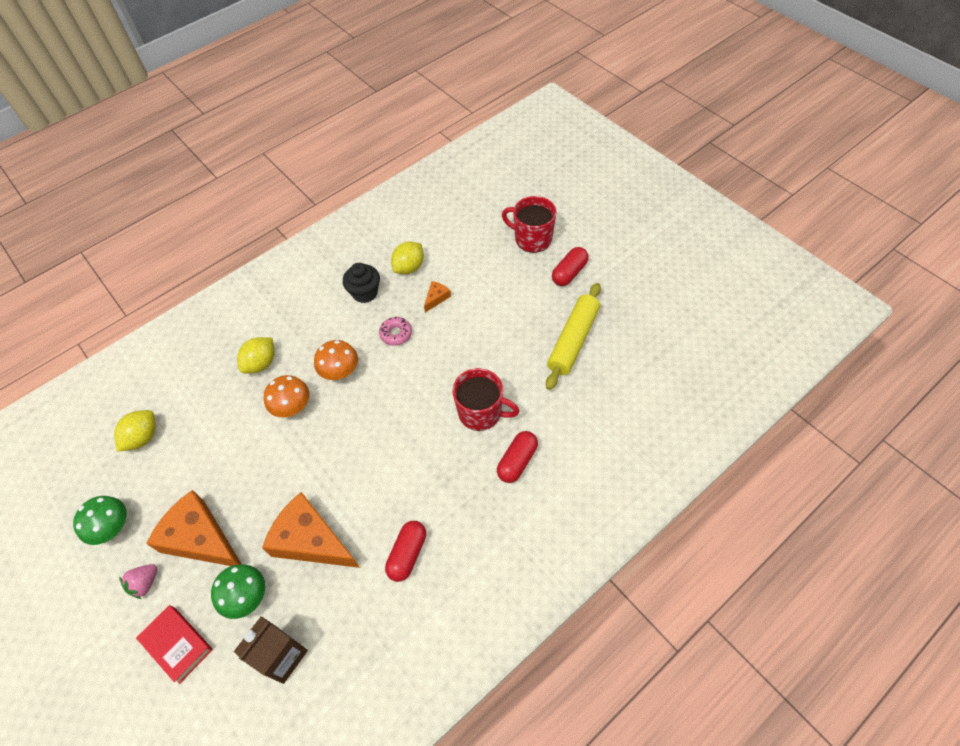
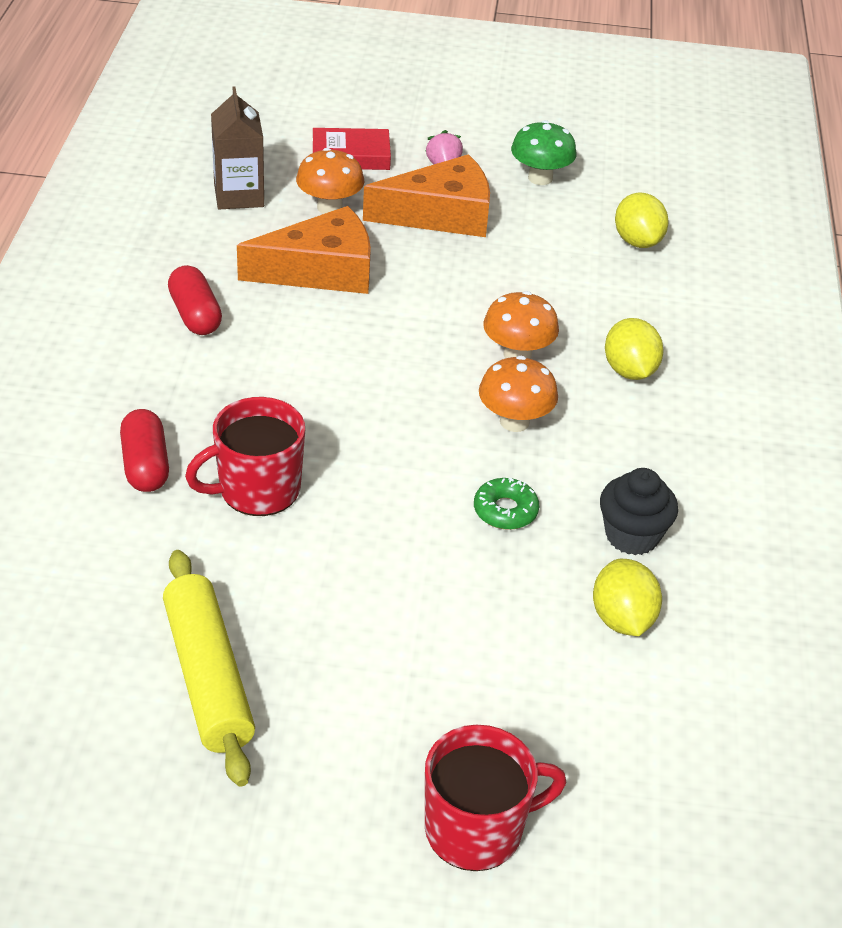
camera: 130 degrees right, 15 degrees down
green mushroom [211,564,265,619] -> orange mushroom [296,148,365,214]
pink donut [379,317,412,346] -> green donut [474,477,539,530]
orange cheese [424,281,451,312] -> none
red capsule [552,247,589,286] -> none

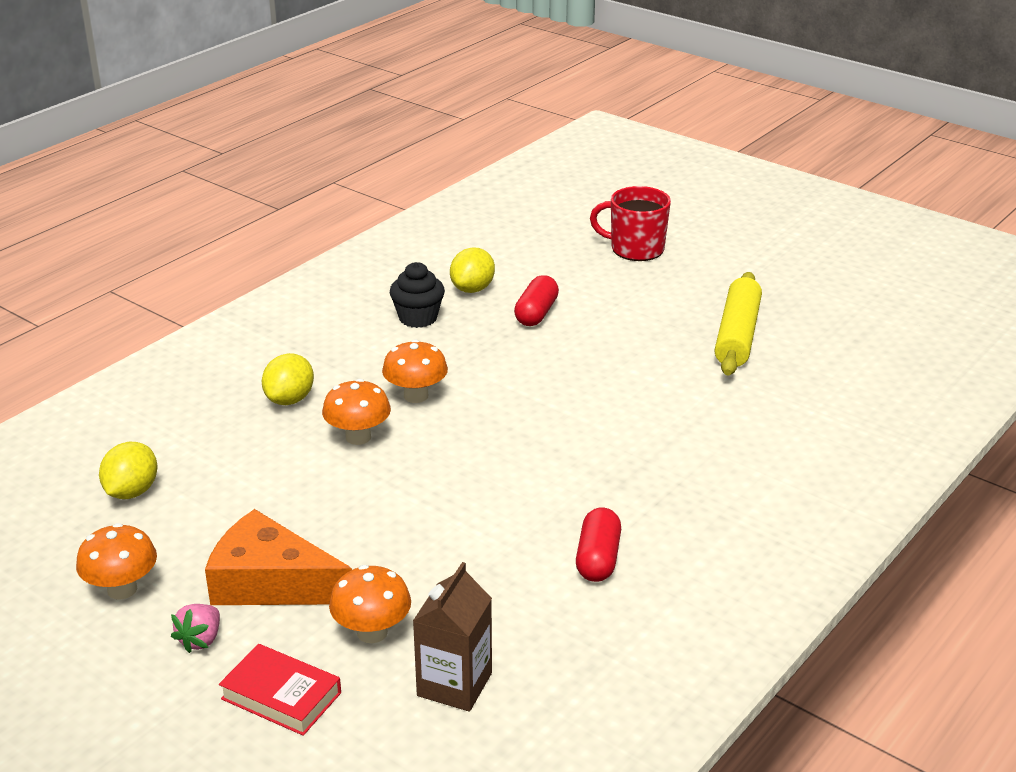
camera: 145 degrees left, 10 degrees down
red capsule [120,409,169,492] -> red capsule moved to [514,275,559,326]
red mug [185,397,305,516] -> none
orange cheese [237,206,371,294] -> none
green donut [474,477,539,530] -> none
green mushroom [511,120,577,185] -> orange mushroom [76,523,157,600]

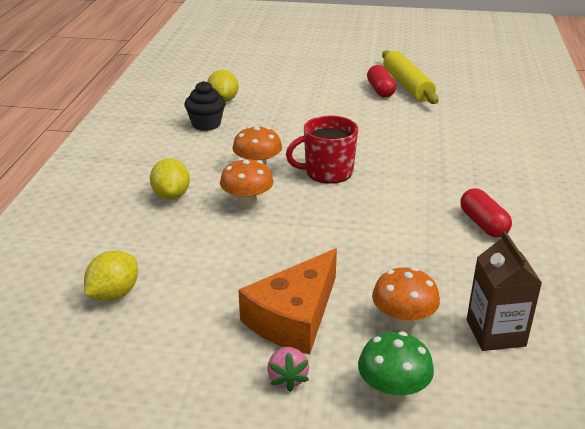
camera: 30 degrees left, 0 degrees up
orange mushroom [76,523,157,600] -> none
yellow lemon [99,441,157,499] -> yellow lemon turned 45 degrees clockwise [84,250,138,301]
orange cheese [205,509,352,605] -> orange cheese turned 45 degrees counterclockwise [238,248,337,354]
red book [219,644,341,736] -> green mushroom [358,332,434,403]
red capsule [514,275,559,326] -> red capsule moved to [367,65,396,98]
red mug [590,186,671,261] -> red mug moved to [286,115,358,184]

